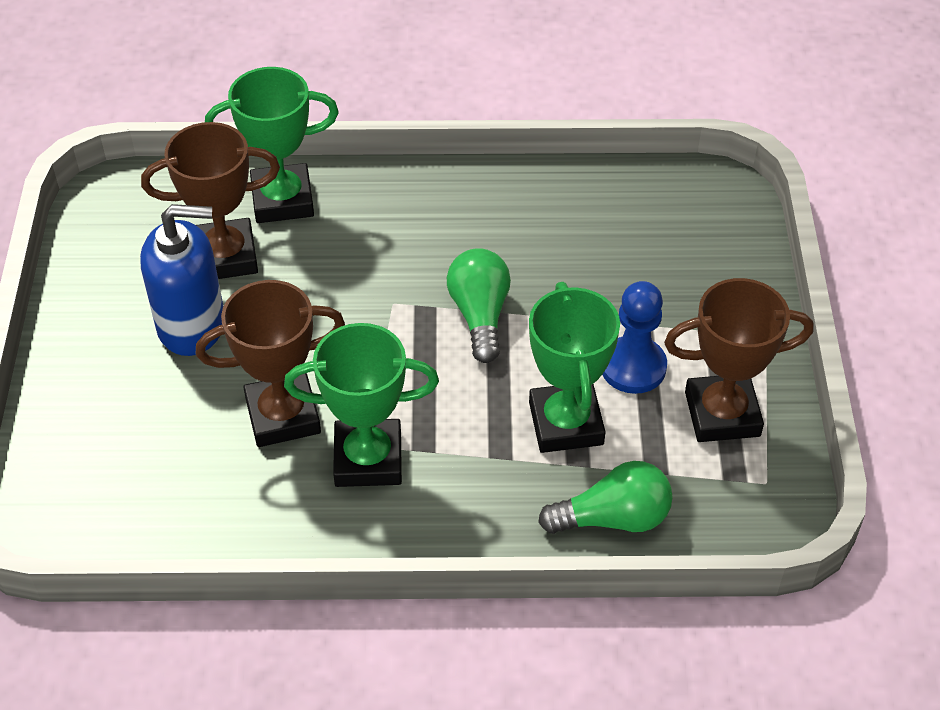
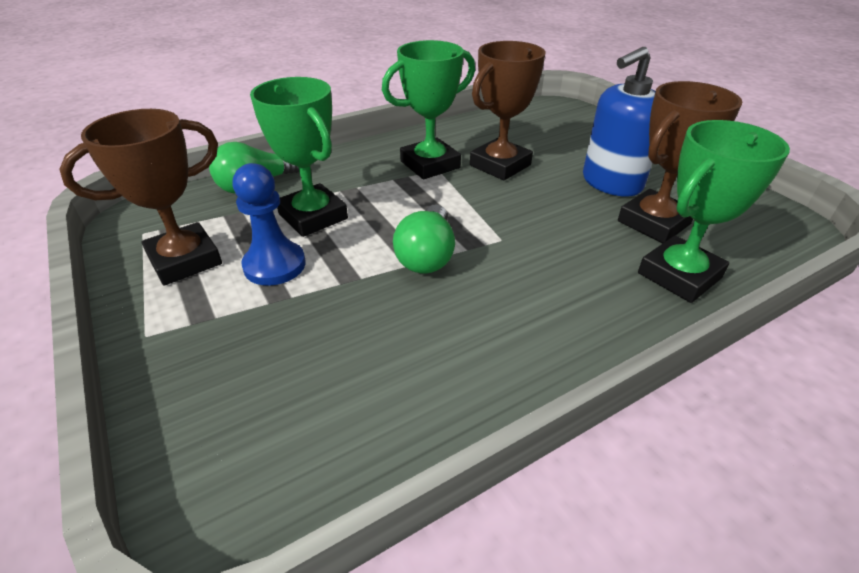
camera: 150 degrees right, 10 degrees down
green light bulb [447,248,511,363] -> green light bulb turned 45 degrees clockwise [393,204,455,274]

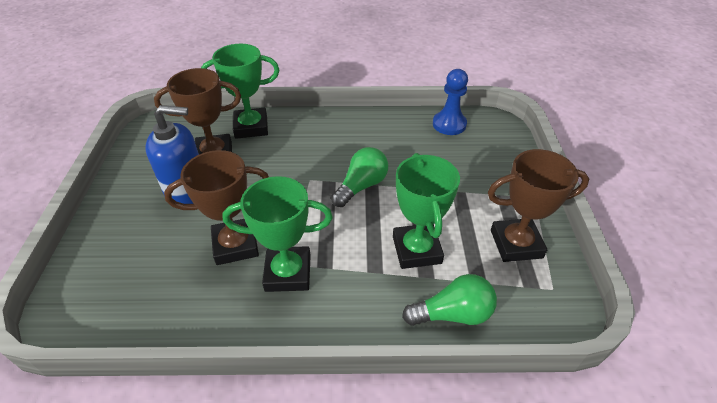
camera: 150 degrees left, 5 degrees up
blue pawn [232,163,306,286] -> blue pawn moved to [433,69,468,135]

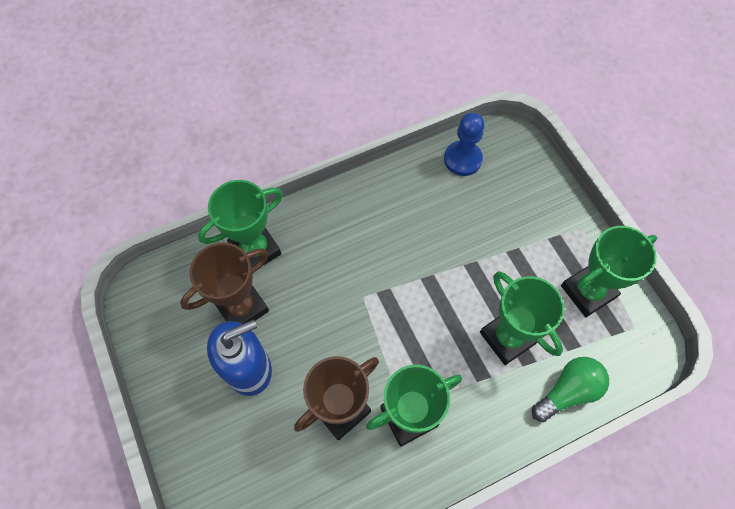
camera: 25 degrees left, 20 degrees up
green light bulb [331,147,388,207] -> none
brown trophy [488,149,589,262] -> green trophy [561,226,657,317]

